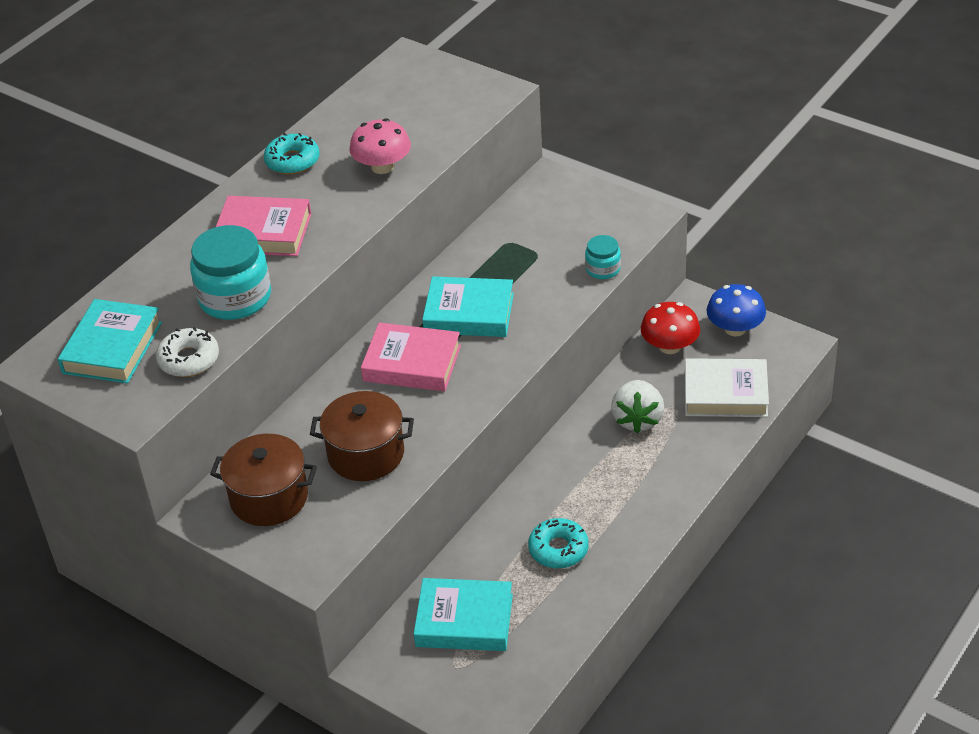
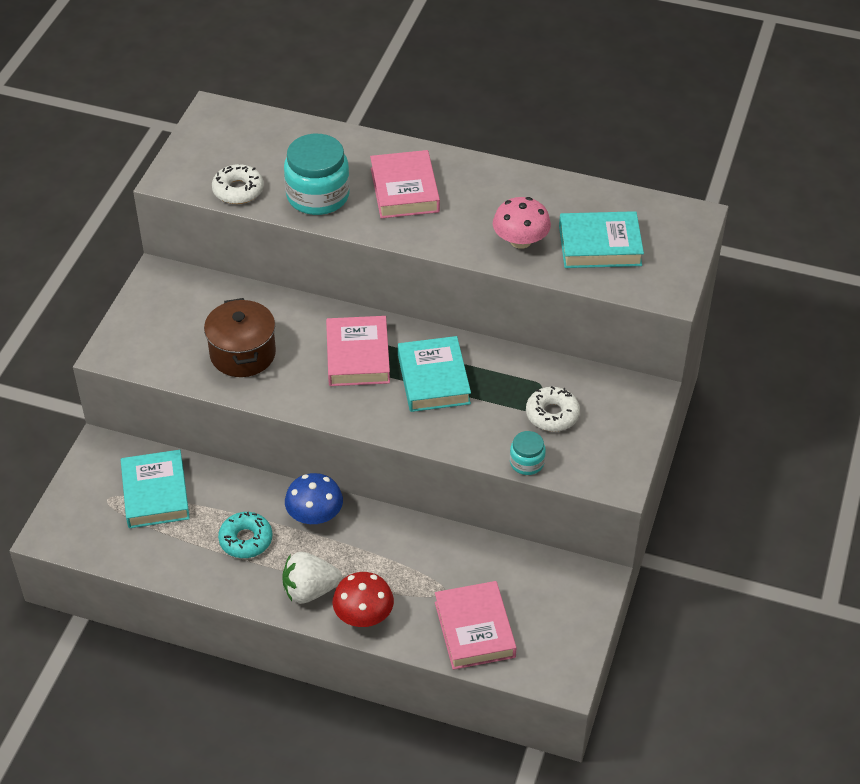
camera: 70 degrees right, 5 degrees up
turquoise book [58,299,162,383] -> turquoise book moved to [559,211,644,268]
brown pot [210,434,317,526] -> none
turquoise donut [264,133,320,174] -> none
white strawberry [611,380,664,433] -> white strawberry moved to [282,552,342,604]
red mushroom [641,302,700,354] -> red mushroom moved to [333,572,394,627]
white book [685,358,769,417] -> pink book [435,581,517,670]
blue mushroom [707,284,766,336] -> blue mushroom moved to [285,473,343,524]
none -> white donut [526,386,580,432]

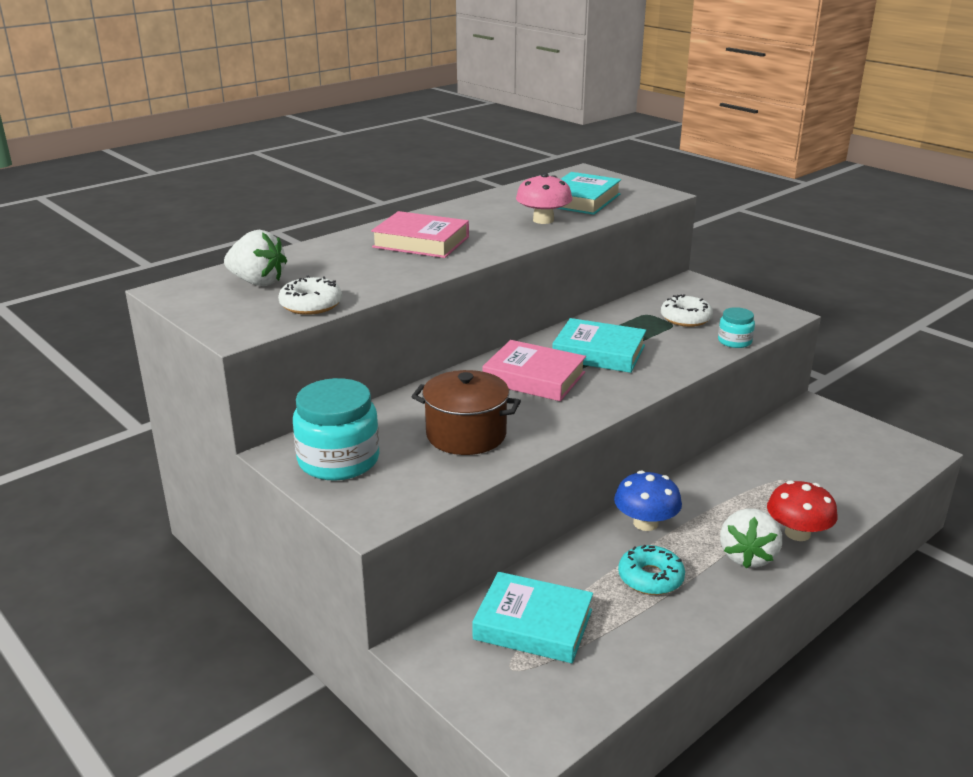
camera: 60 degrees left, 20 degrees down
turquoise jar [284,134,350,215] -> turquoise jar moved to [293,378,379,481]
pink book [435,581,517,670] -> none
none -> white strawberry [224,230,287,286]

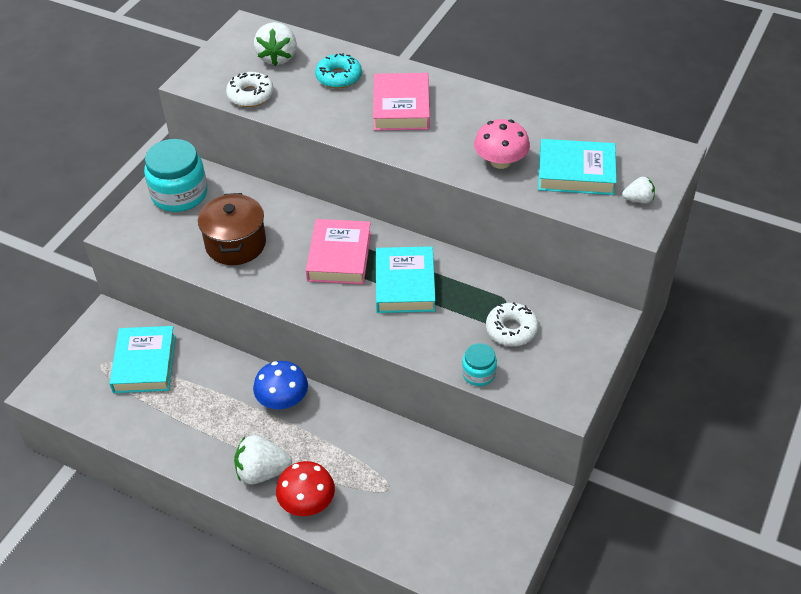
camera: 70 degrees right, 20 degrees up
turquoise donut [618,545,685,595] -> turquoise donut moved to [315,53,362,88]
none -> white strawberry [622,177,655,204]

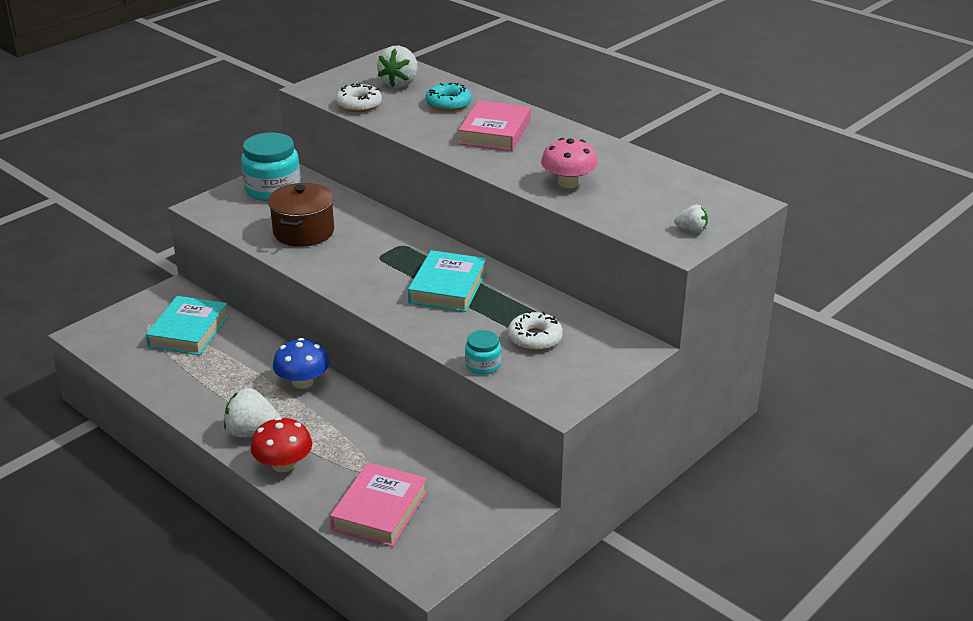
camera: 15 degrees right, 15 degrees down
pink book [306,219,371,284] -> pink book moved to [330,463,427,547]
turquoise book [538,139,617,195] -> none

